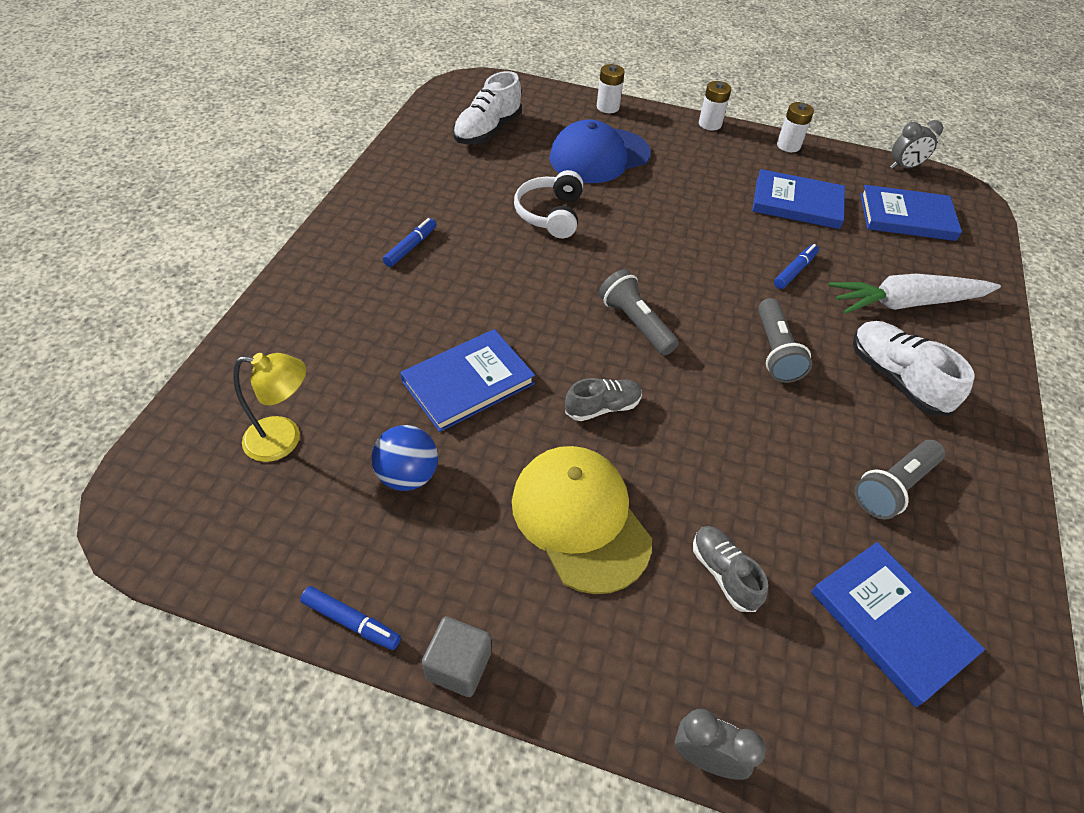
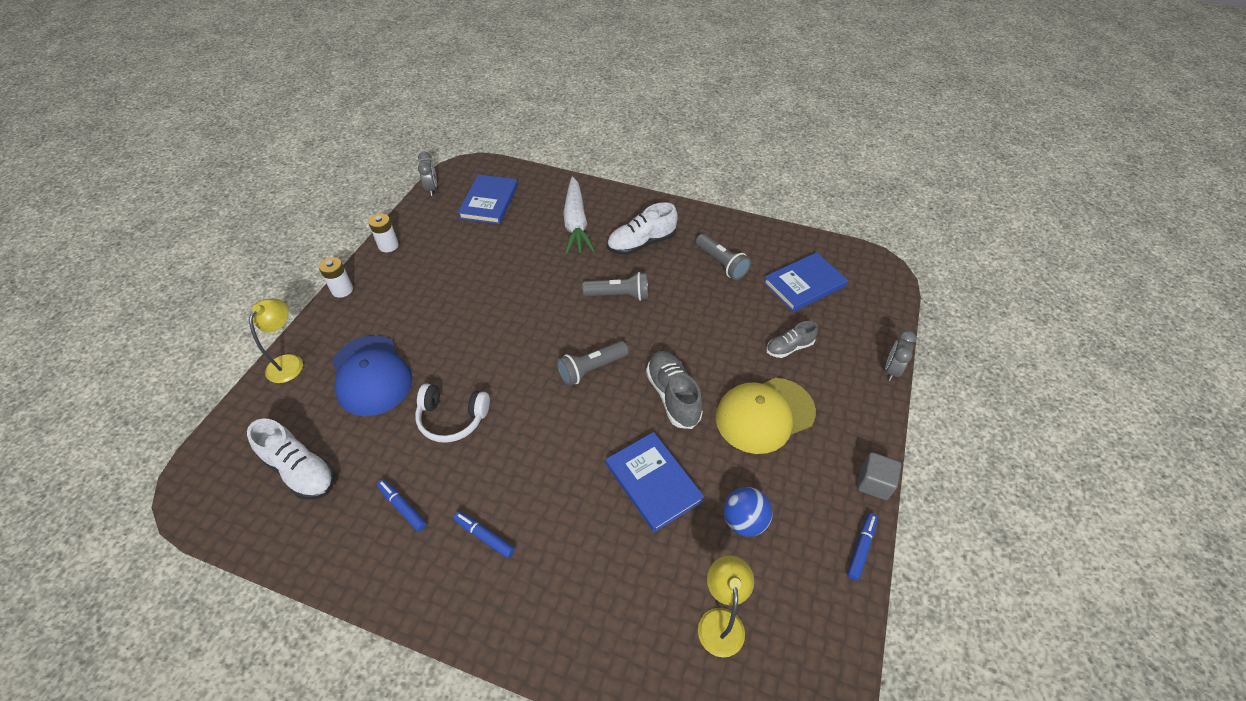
camera: 85 degrees left, 0 degrees up
grey shoe [565,378,642,421] -> grey shoe [646,351,703,429], size x1.59
white battery [597,64,625,113] -> yellow lamp [249,298,303,383]
blue book [752,169,845,229] -> none
blue marker [774,244,819,289] -> blue marker moved to [377,479,427,532]

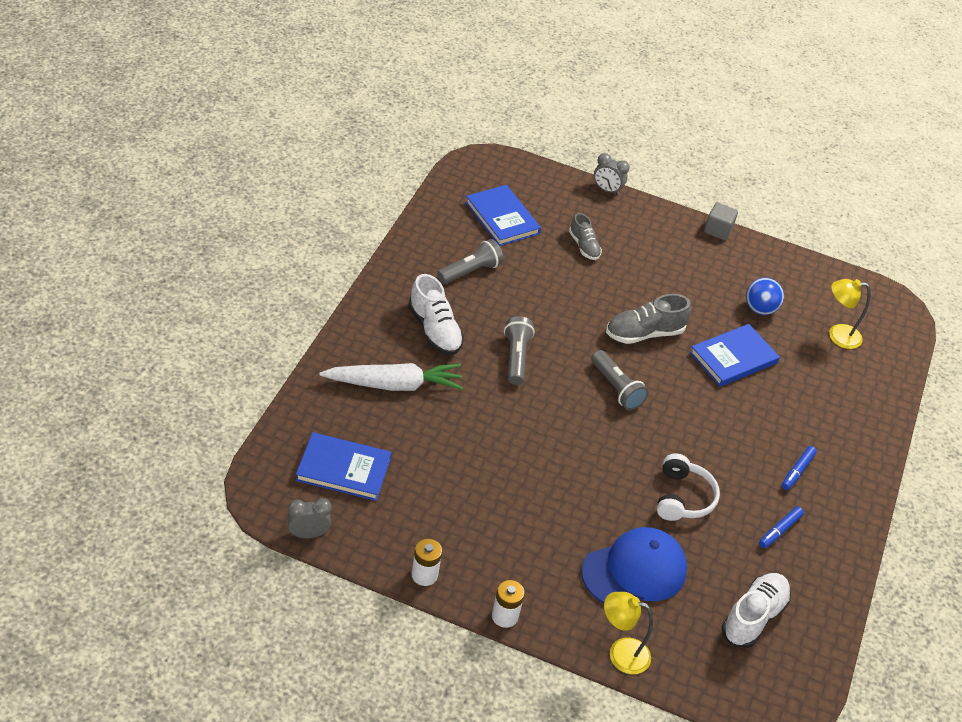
camera: 95 degrees left, 5 degrees down
yellow cap [715,377,816,454] -> none
blue marker [847,513,878,581] -> none

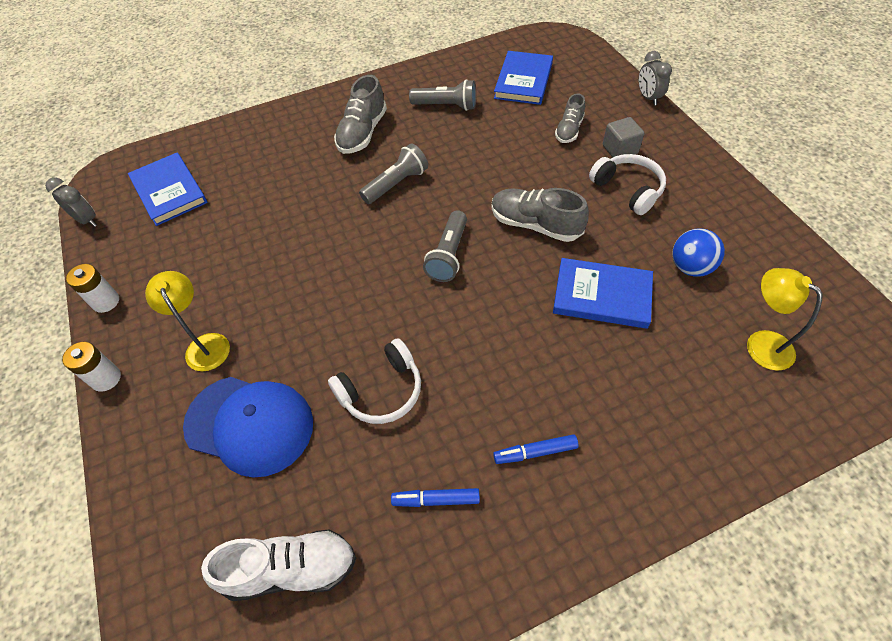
camera: 55 degrees right, 10 degrees up
white carrot [319,363,464,391] -> none
white shoe [408,274,464,355] -> grey shoe [334,75,387,154]
yellow lamp [604,592,653,674] -> yellow lamp moved to [145,271,230,371]
grey cube [704,203,738,240] -> grey cube moved to [603,117,644,157]
none -> white headphones [589,154,666,215]

